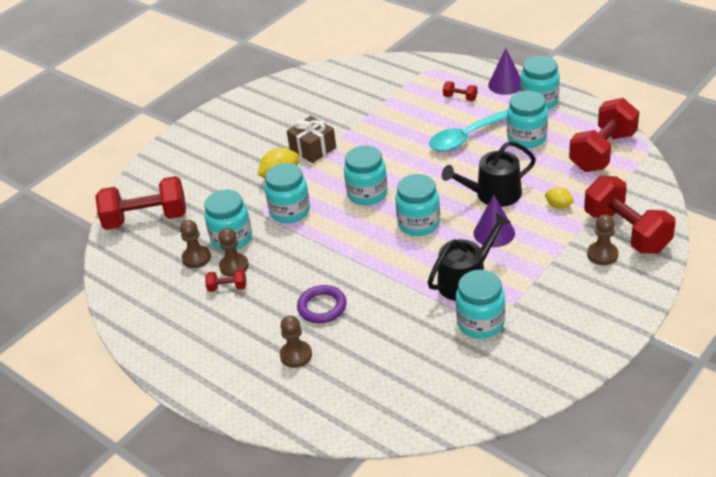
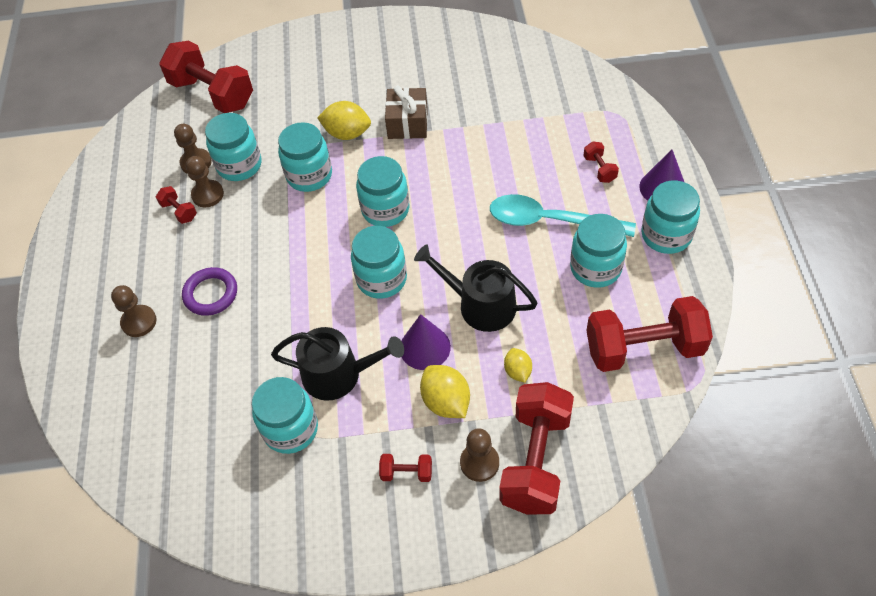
camera: 45 degrees right, 15 degrees up
none -> red dumbbell [379,454,432,482]
none -> yellow lemon [420,365,470,418]

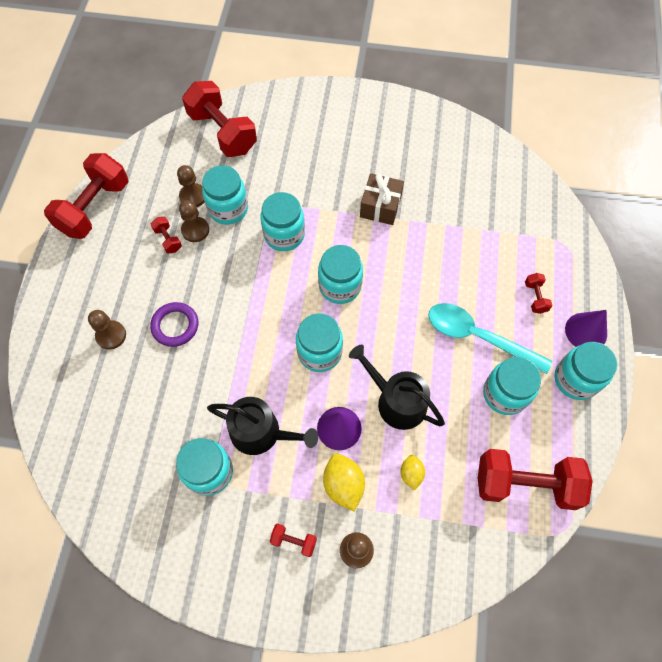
camera: 10 degrees right, 10 degrees up
yellow lemon [317,101,371,140] -> none
red dumbbell [499,382,574,514] -> red dumbbell moved to [44,153,128,239]

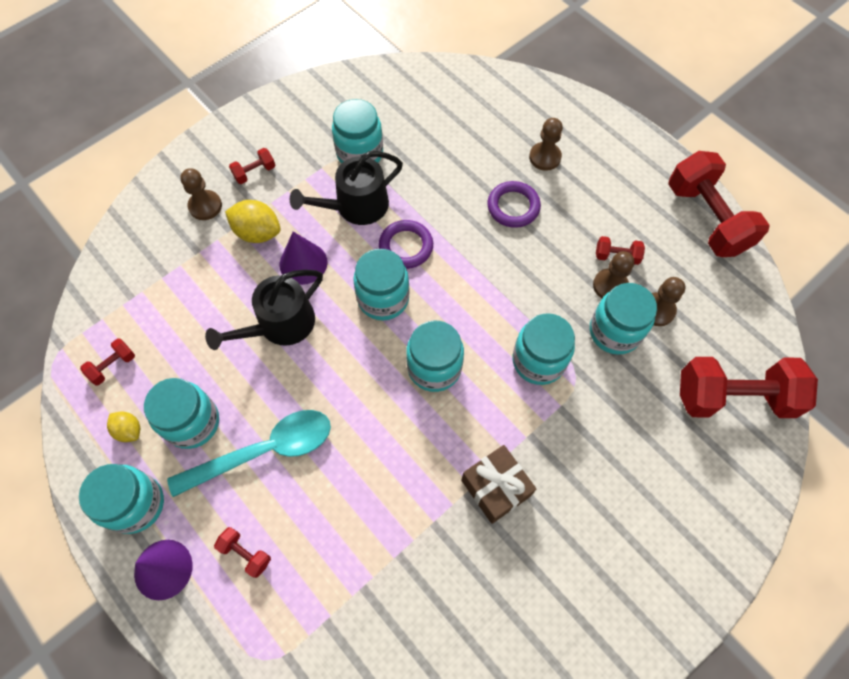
camera: 130 degrees right, 0 degrees up
black watering can [349,345,445,430] -> black watering can turned 150 degrees clockwise [205,270,323,350]
yellow lemon [401,455,425,490] -> yellow lemon moved to [107,411,140,442]
red dumbbell [478,449,593,510] -> red dumbbell [80,339,135,385], size x0.43
none -> purple ring [379,220,433,269]

